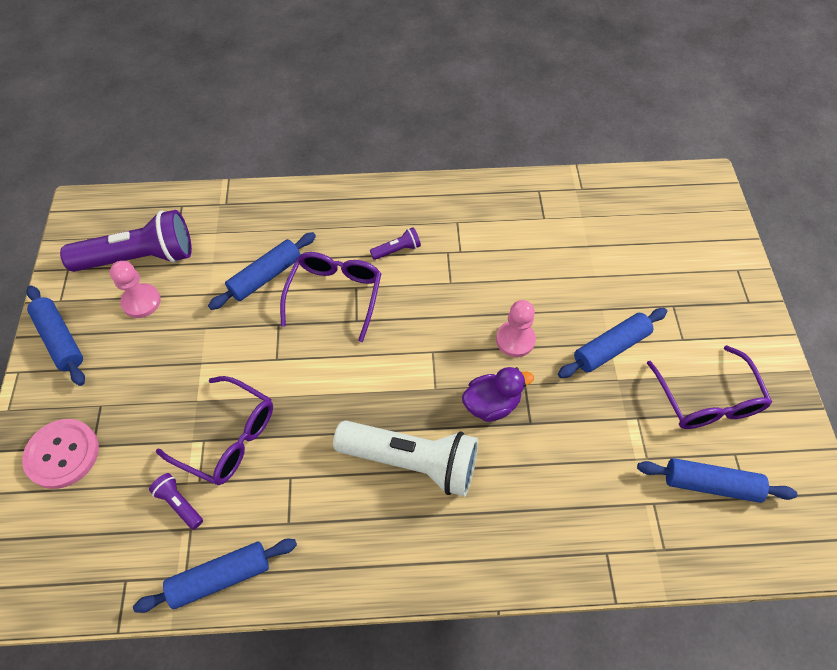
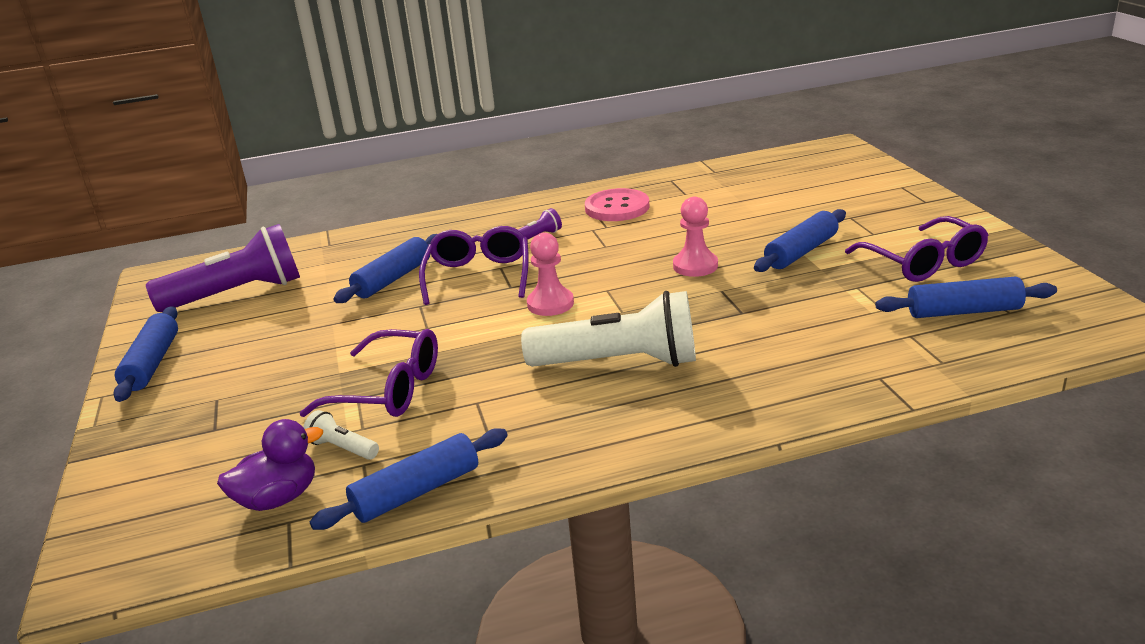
camera: 10 degrees left, 30 degrees down
pink button [22,419,99,489] -> pink button moved to [585,188,650,221]
blue rolling pin [26,285,85,386] -> blue rolling pin turned 45 degrees clockwise [113,306,178,402]
pink pawn [110,261,161,318] -> pink pawn moved to [527,233,574,316]
purple flashlight [149,473,203,530] -> white flashlight [303,410,379,460]
purple duck [462,367,534,422] -> purple duck moved to [217,419,323,511]

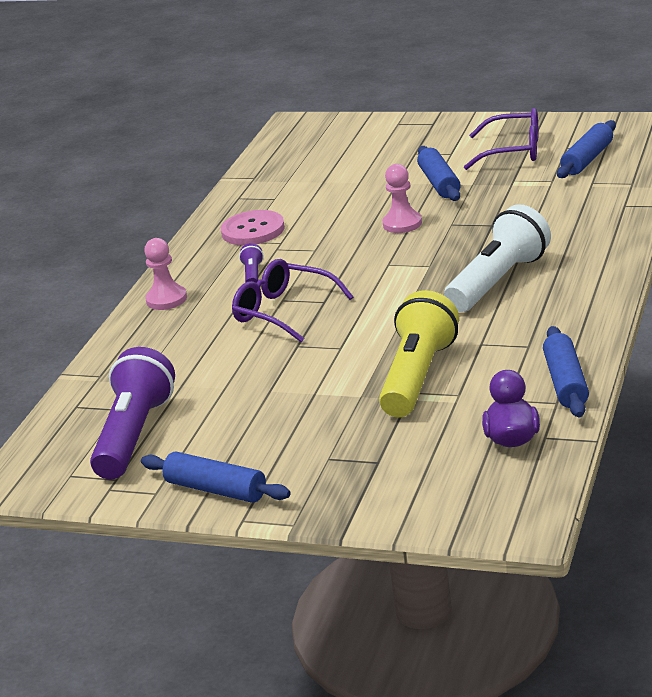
camera: 55 degrees left, 0 degrees up
purple glasses [300,329,438,417] -> yellow flashlight [379,290,459,417]
white flashlight [303,410,379,460] -> none
blue rolling pin [333,234,437,303] -> none
pink pawn [527,233,574,316] -> pink pawn moved to [144,238,187,310]

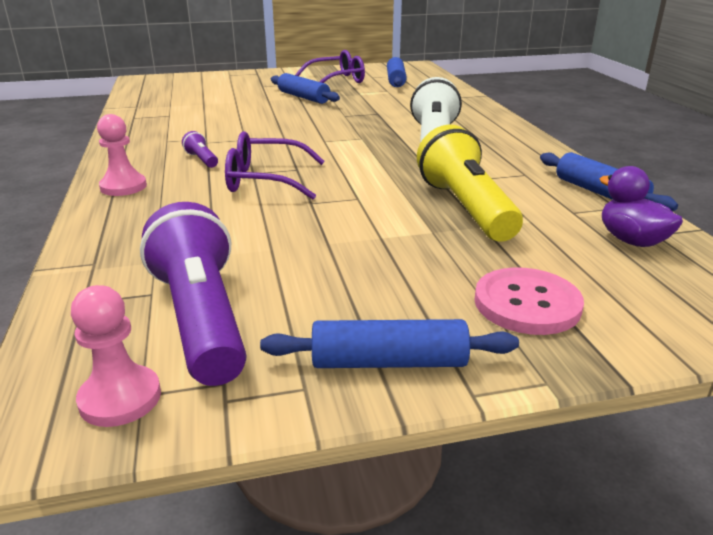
camera: 35 degrees left, 0 degrees up
pink button [221,210,285,245] -> pink button moved to [474,267,584,335]
pink pawn [382,164,422,233] -> pink pawn moved to [71,285,161,427]

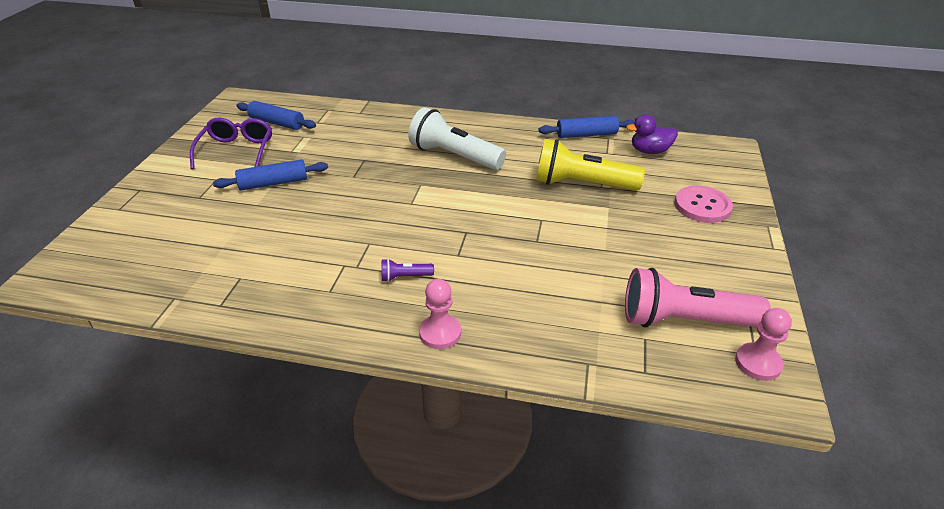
camera: 65 degrees left, 10 degrees up
purple flashlight [140,202,247,386] -> pink flashlight [625,268,771,327]
purple glasses [225,131,325,199] -> none
blue rolling pin [260,319,519,368] -> none

